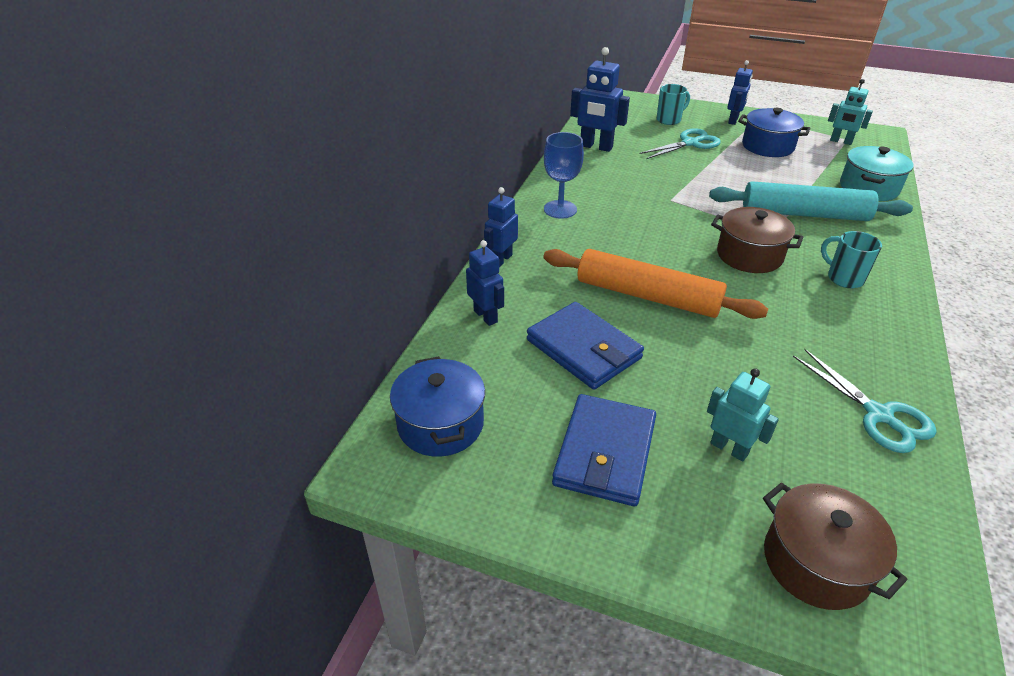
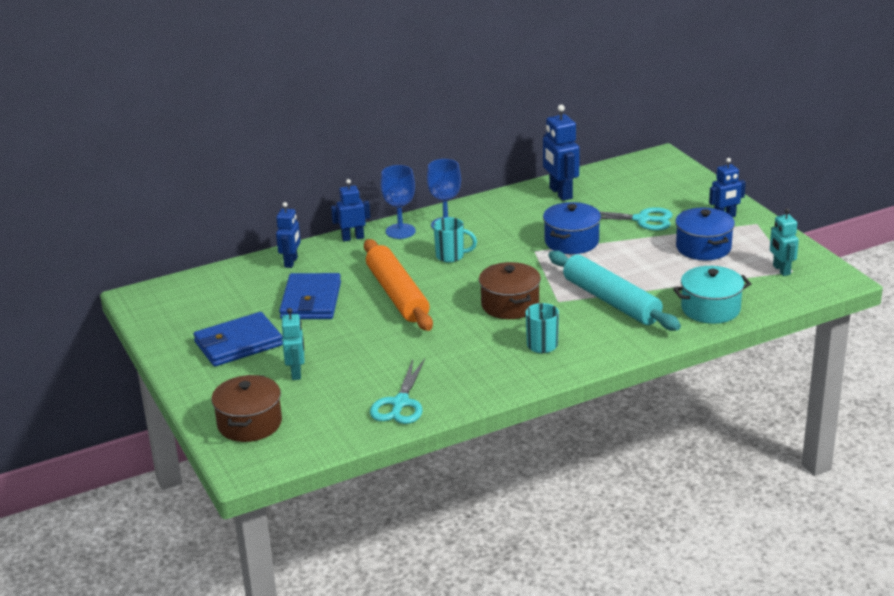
camera: 45 degrees right, 10 degrees down
blue pot [390,356,485,457] -> blue pot moved to [543,202,601,254]
turquoise mug [656,84,690,125] -> turquoise mug moved to [433,217,477,263]
none -> blue goblet [381,165,416,239]

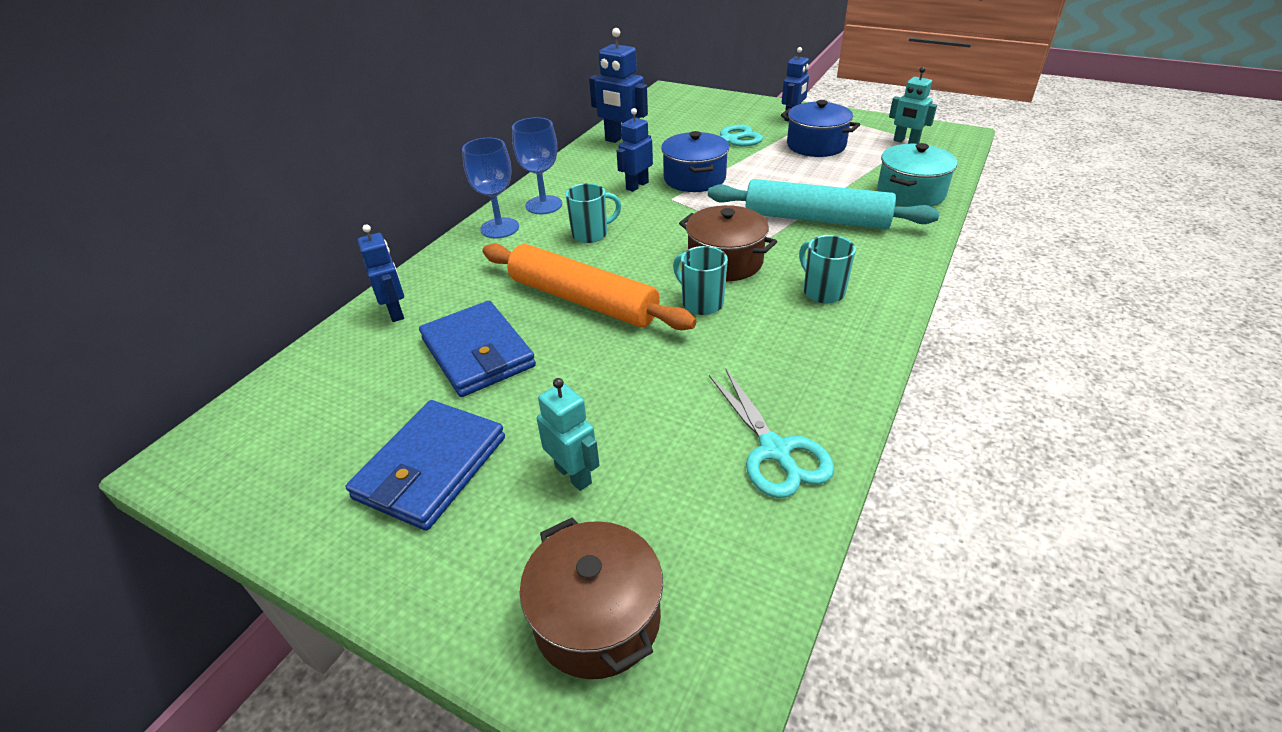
camera: 35 degrees left, 10 degrees up
blue robot [331,179,370,241] -> blue robot moved to [617,108,653,192]
none -> turquoise mug [673,246,728,315]

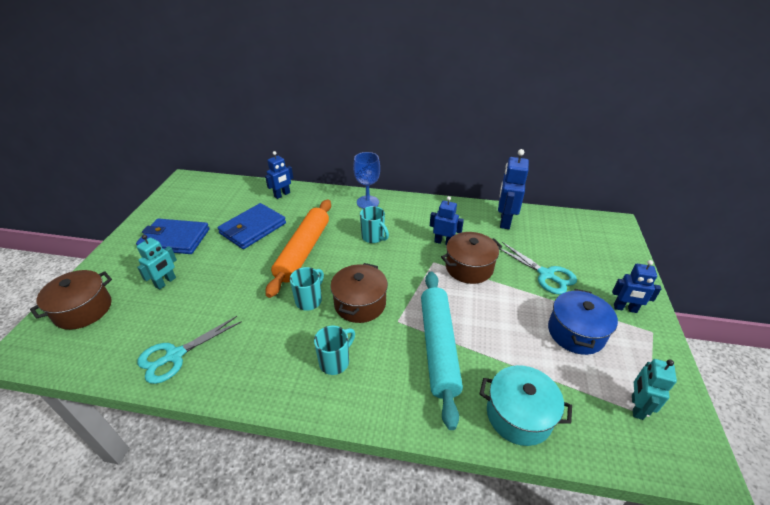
camera: 70 degrees right, 0 degrees up
blue goblet [512,117,562,214] -> none
blue pot [661,131,729,192] -> brown pot [441,232,502,284]

